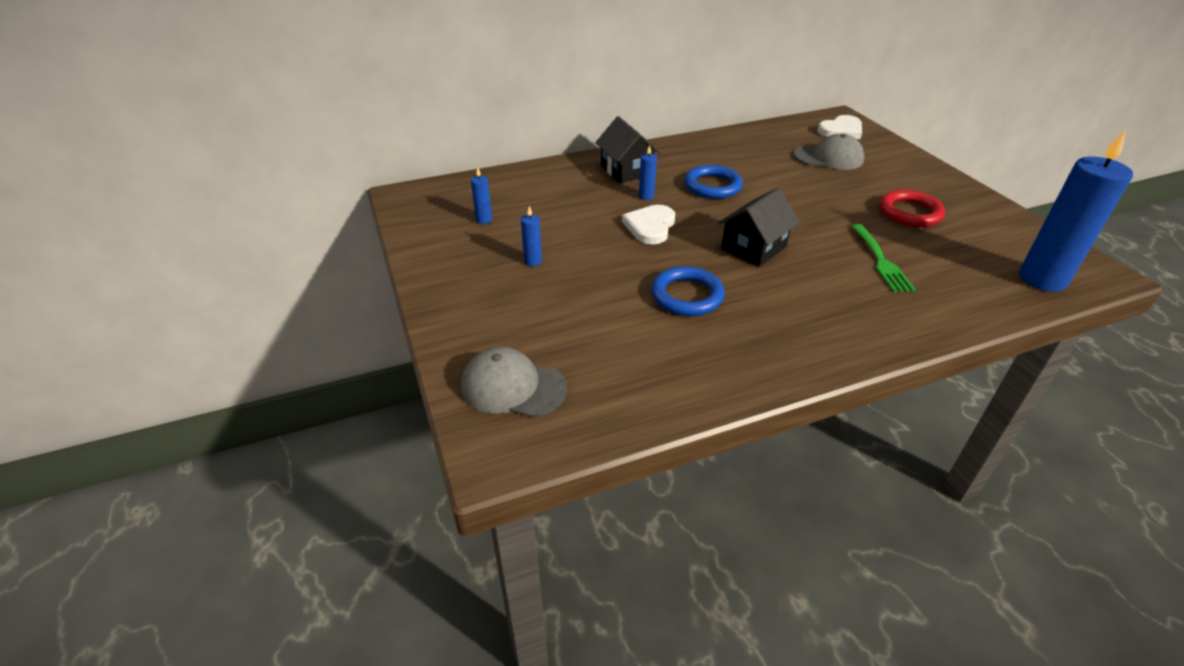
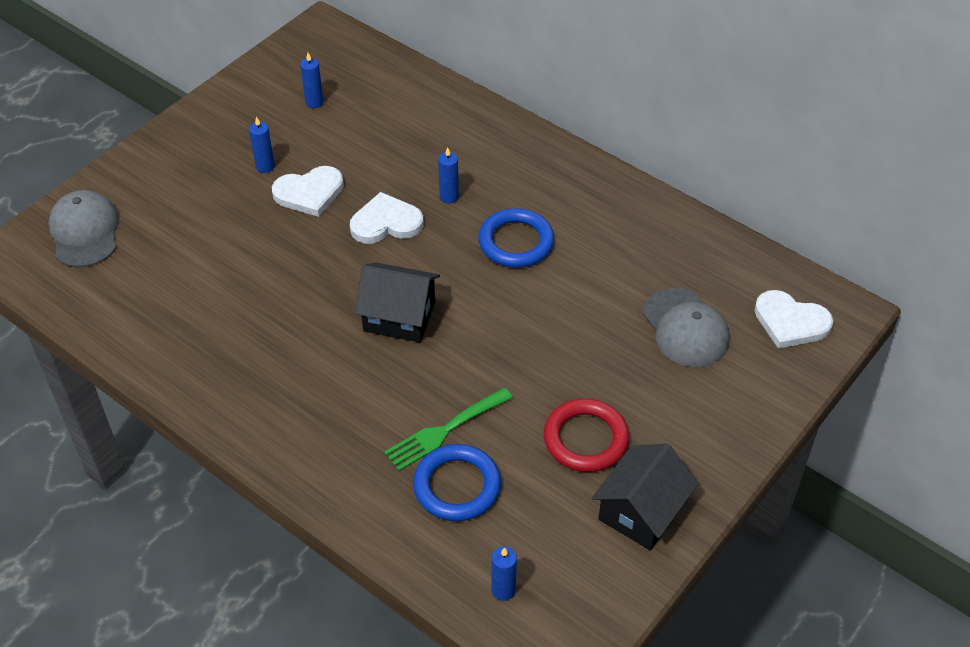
camera: 60 degrees right, 10 degrees up
black house [595,116,661,183] -> black house moved to [592,443,698,550]
blue ring [651,266,725,316] -> blue ring moved to [413,444,501,521]
blue candle [1019,130,1133,292] -> blue candle [491,547,517,601], size x0.42
none -> white heart [272,166,344,217]

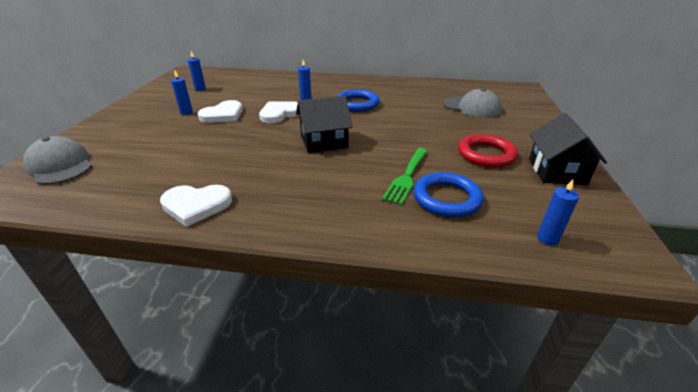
camera: 30 degrees left, 15 degrees down
white heart [754,290,833,349] -> white heart moved to [160,185,232,227]

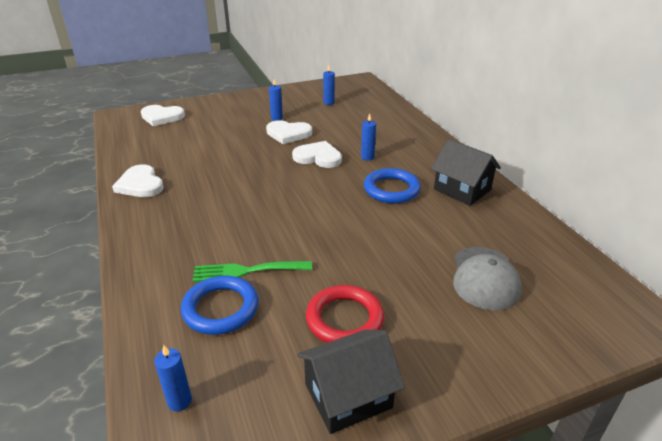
camera: 60 degrees right, 0 degrees up
grey cap [23,136,92,185] -> white heart [141,105,185,126]
black house [296,96,353,153] -> black house moved to [431,139,501,206]

